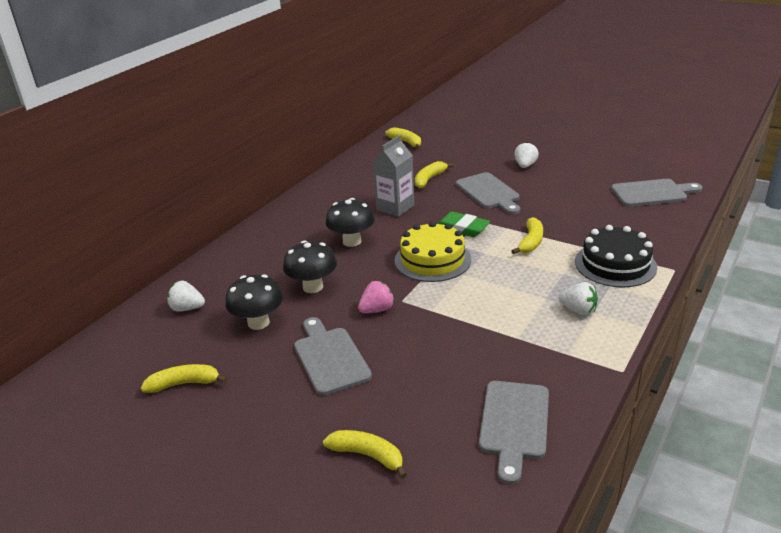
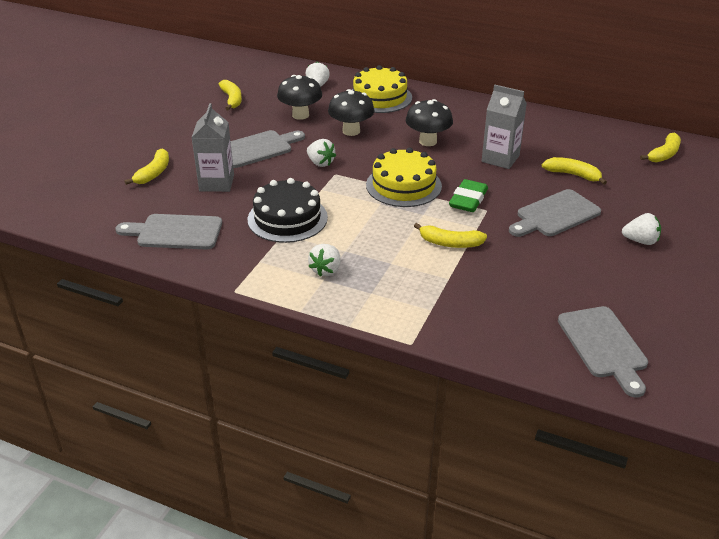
camera: 80 degrees right, 5 degrees up
pink strawberry [358,281,395,313] -> white strawberry [307,139,336,167]
black cake [575,225,657,288] -> black cake moved to [248,178,328,243]
none -> grey carton [191,103,234,192]
none -> yellow cake [352,65,412,113]

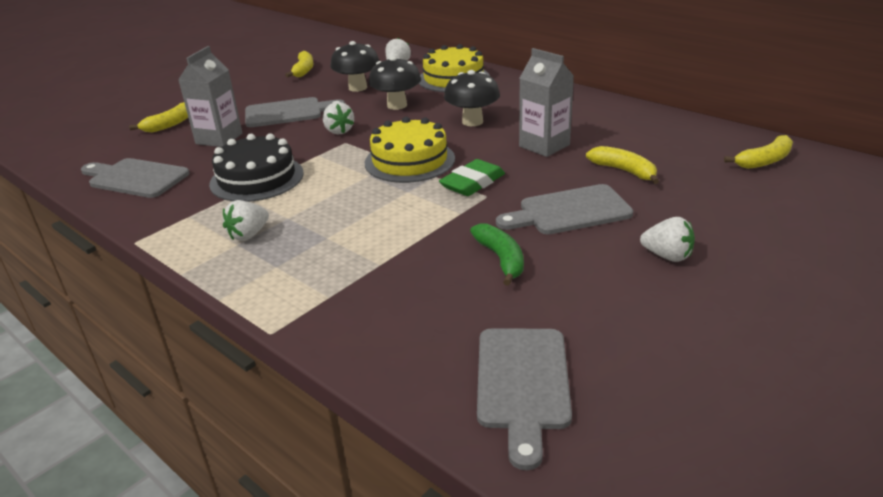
camera: 20 degrees right, 5 degrees down
yellow banana [414,223,487,248] -> none
none -> green banana [470,223,524,286]

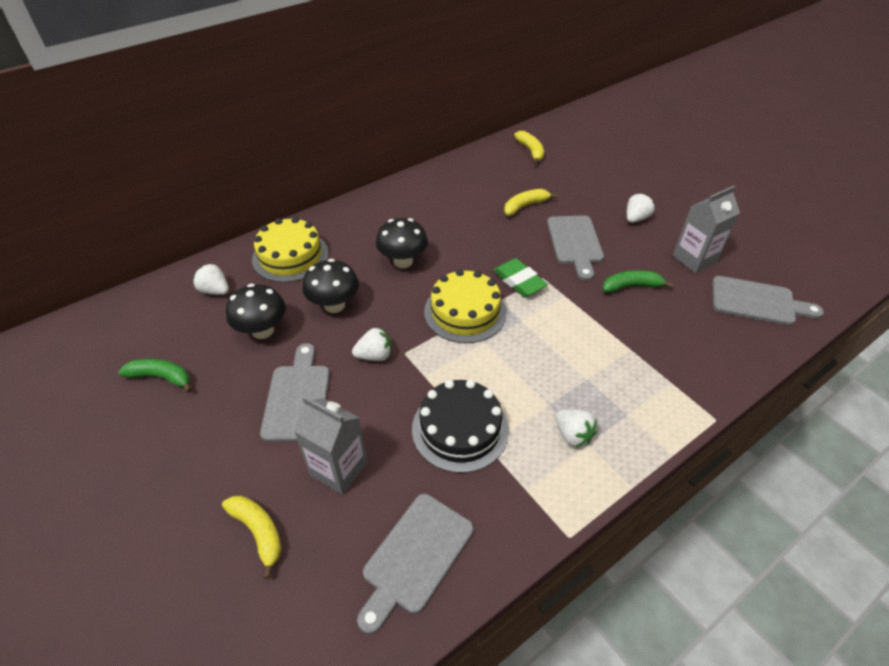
camera: 80 degrees left, 15 degrees up
yellow banana [285,51,313,77] -> green banana [118,359,192,393]
grey carton [519,48,574,157] -> grey carton moved to [673,186,740,273]

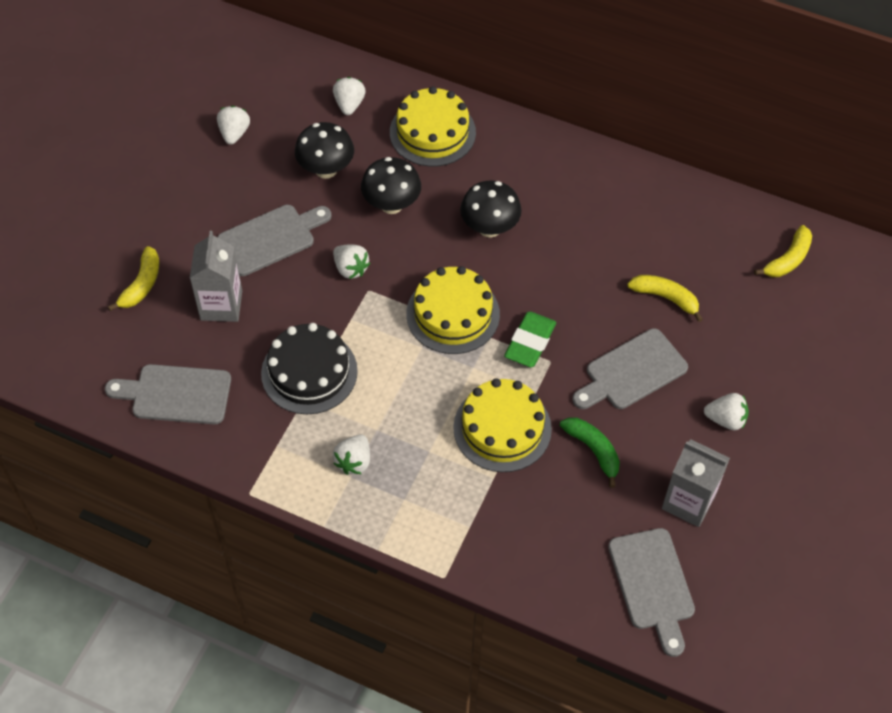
camera: 60 degrees right, 10 degrees up
green banana [118,359,192,393] -> white strawberry [217,106,250,145]
none -> yellow cake [453,378,552,472]

